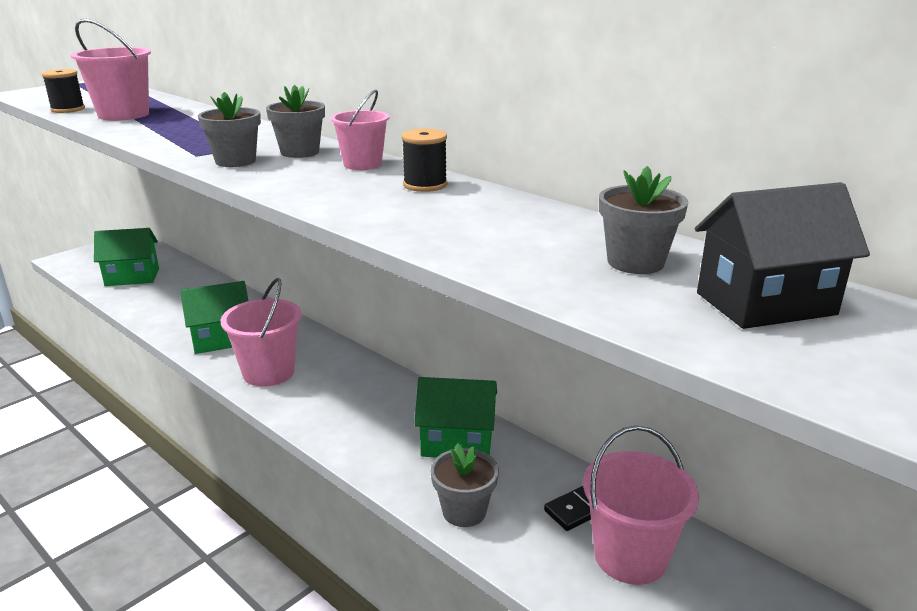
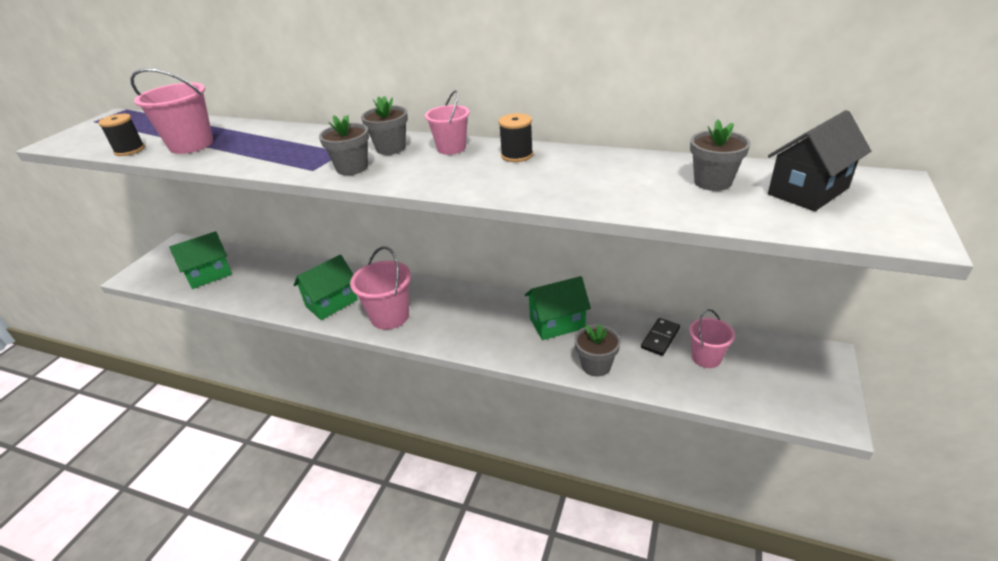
camera: 20 degrees left, 10 degrees up
pink bucket [583,426,699,585] -> pink bucket [689,309,735,368], size x0.63

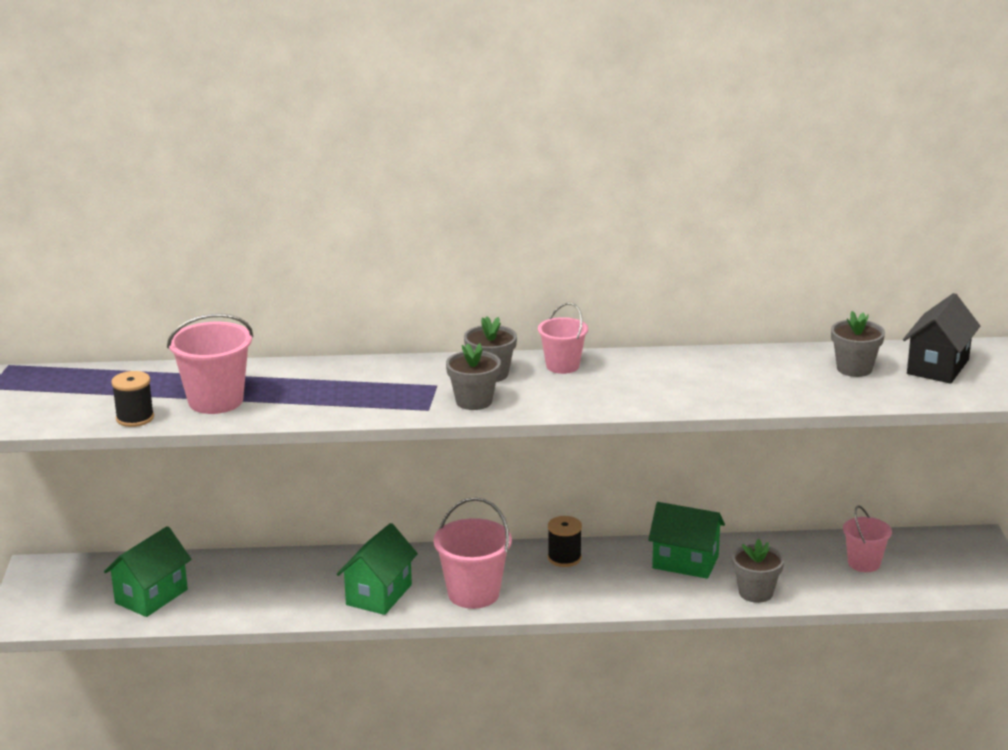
camera: 25 degrees left, 10 degrees down
black spool [498,113,533,162] -> black spool moved to [548,516,582,567]
green house [525,276,591,340] -> green house turned 60 degrees clockwise [648,502,725,579]
black domino [641,318,680,356] -> none

